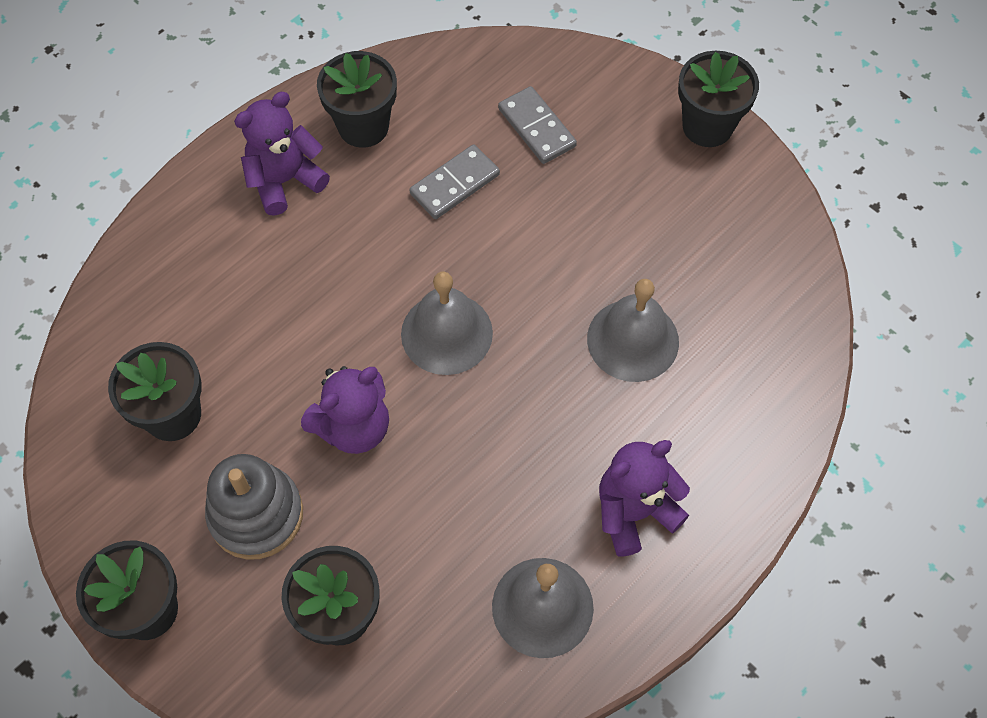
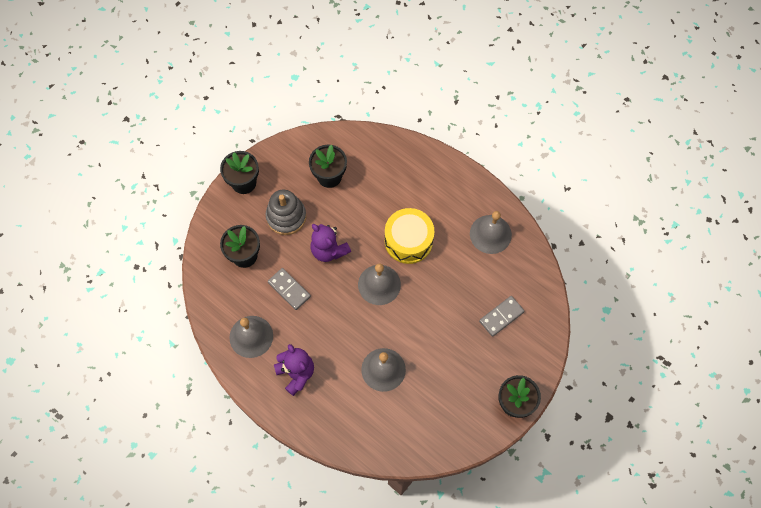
camera: 85 degrees right, 5 degrees up
purple teddy bear [234,92,330,216] -> none
black flower pot [317,51,397,148] -> grey bell [470,211,512,254]
grey domino [409,144,500,219] -> grey domino moved to [268,268,311,310]
none -> yellow drum [385,208,434,264]

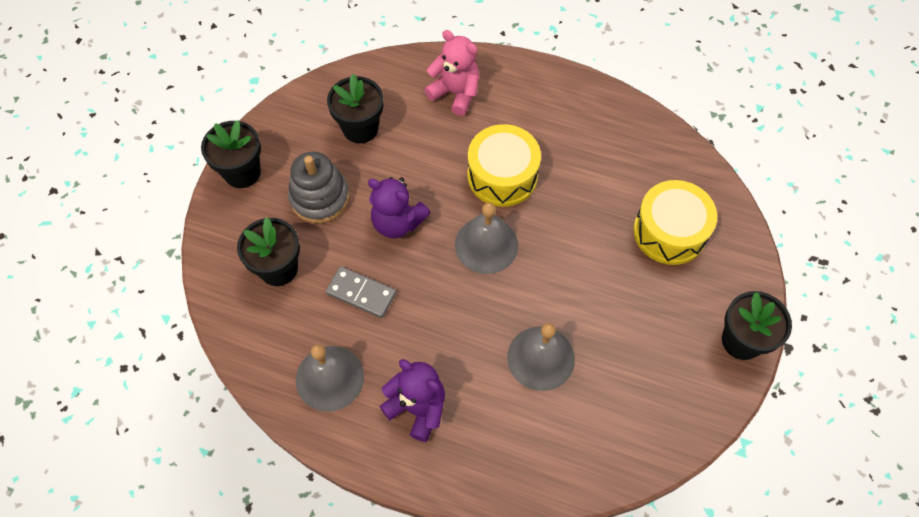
camera: 20 degrees left, 5 degrees down
grey bell [470,211,512,254] -> none
grey domino [479,296,525,337] -> yellow drum [633,180,717,265]
none -> pink teddy bear [425,30,479,116]

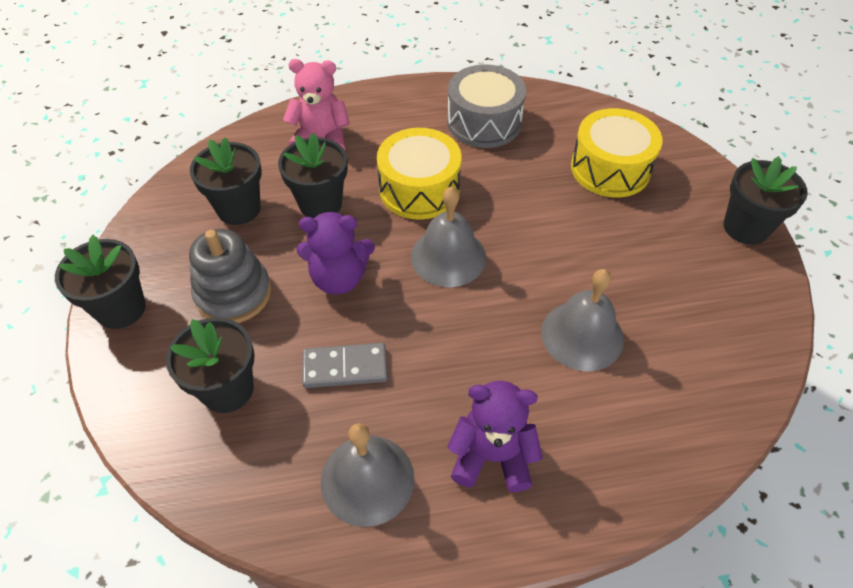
camera: 30 degrees left, 10 degrees down
none -> black flower pot [278,132,348,219]
none -> grey drum [447,64,526,148]

